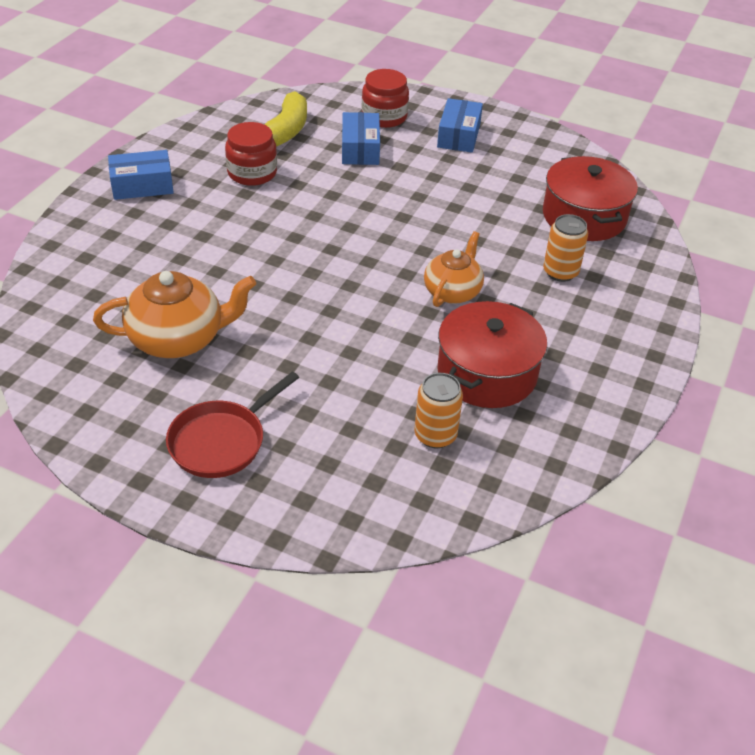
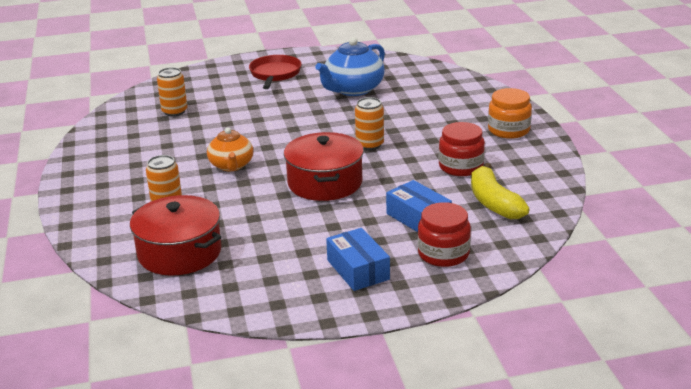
camera: 145 degrees right, 15 degrees down
orange teapot [93,271,256,358] -> blue teapot [315,37,385,96]
blue box [108,150,174,200] -> orange jar [488,88,532,139]
red pot [438,301,547,408] -> red pot moved to [284,132,364,201]
none -> orange can [355,97,384,150]

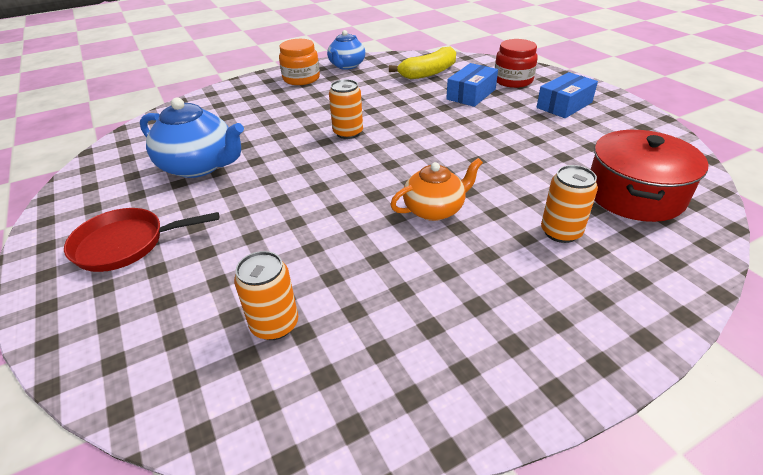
camera: 105 degrees left, 10 degrees up
red pot [284,132,364,201] -> none
red jar [439,122,485,176] -> none
none -> blue teapot [327,30,365,70]

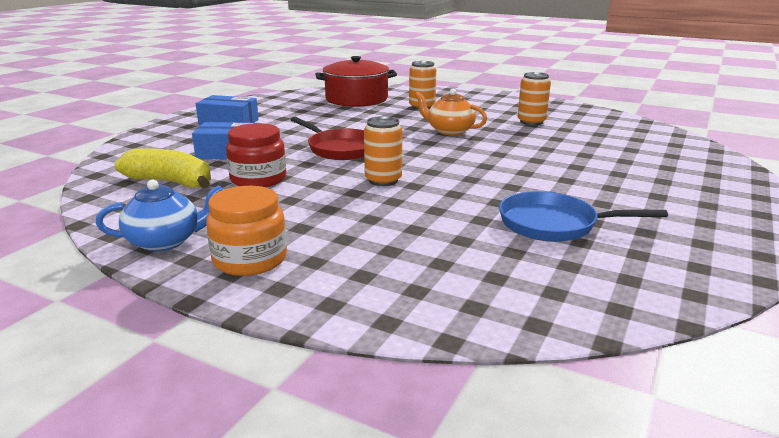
camera: 125 degrees left, 15 degrees down
red pan [64,208,219,272] -> red pan moved to [290,117,364,160]
blue teapot [140,97,244,178] -> blue pan [499,191,668,242]
orange can [234,251,298,340] -> orange can moved to [518,72,551,125]
red jar [495,39,538,88] -> red jar moved to [226,123,286,187]

